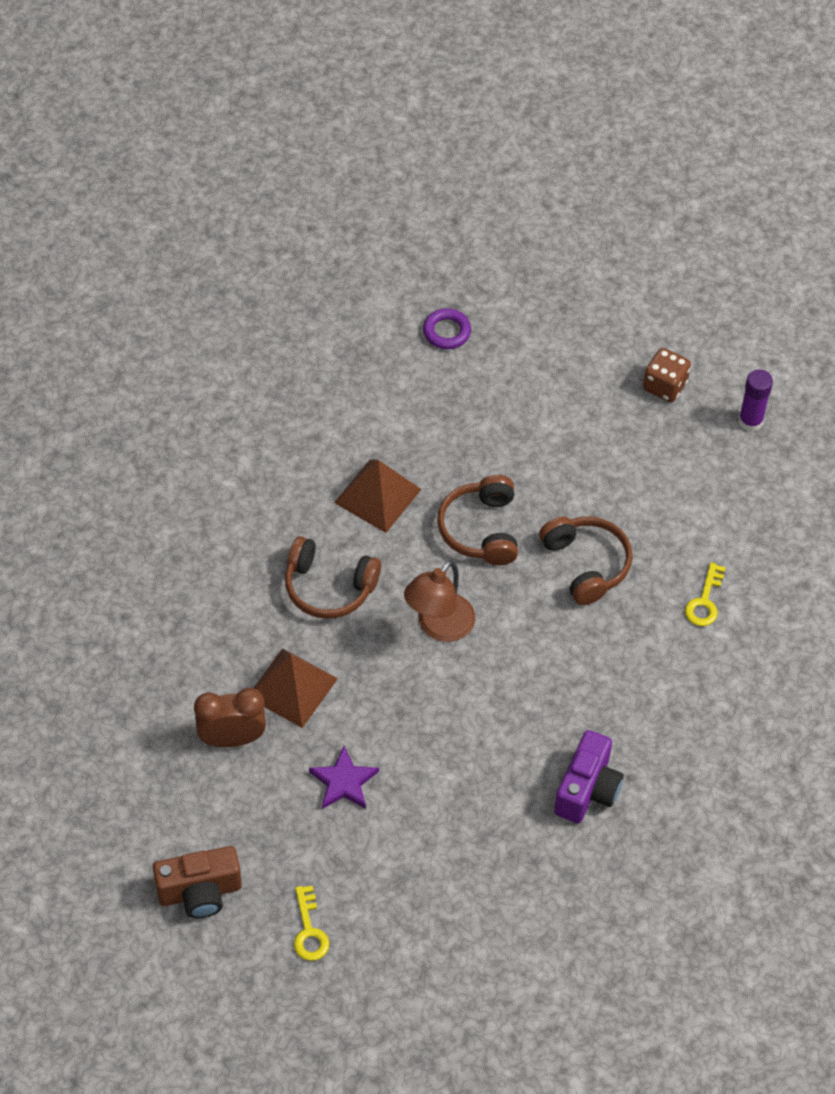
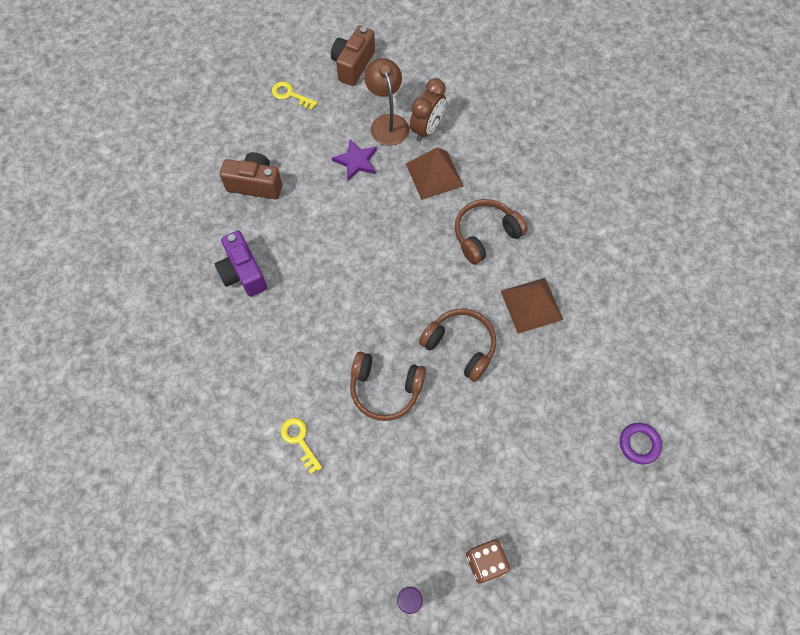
camera: 130 degrees right, 10 degrees up
brown lamp [404,560,475,642] -> brown lamp moved to [364,58,409,146]
none -> brown camera [220,152,282,200]

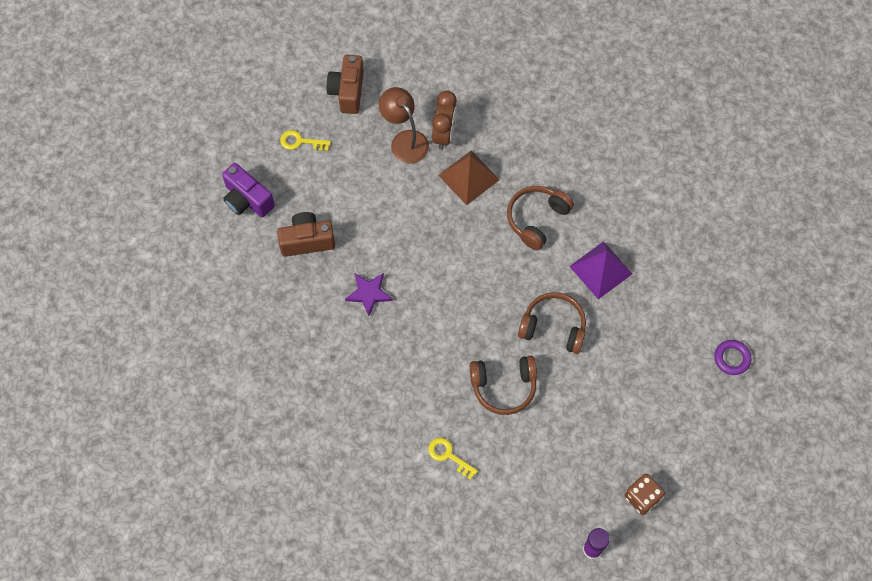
camera: 20 degrees left, 0 degrees up
purple camera [215,231,267,297] -> purple camera moved to [222,163,275,218]
purple star [332,139,377,181] -> purple star moved to [345,273,393,316]
brown pyramid [501,278,563,334] -> purple pyramid [569,241,633,299]

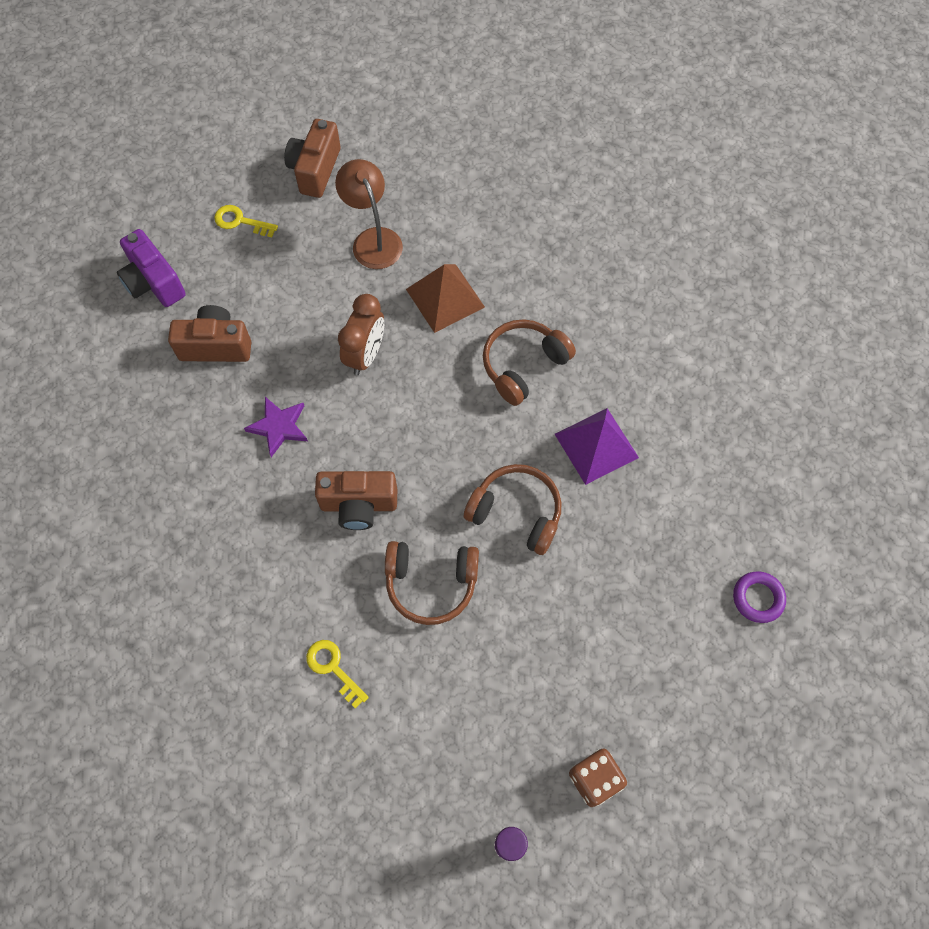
camera: 10 degrees right, 0 degrees up
brown clock [432,90,457,150] -> brown clock moved to [338,294,384,375]
none -> brown camera [315,471,397,530]

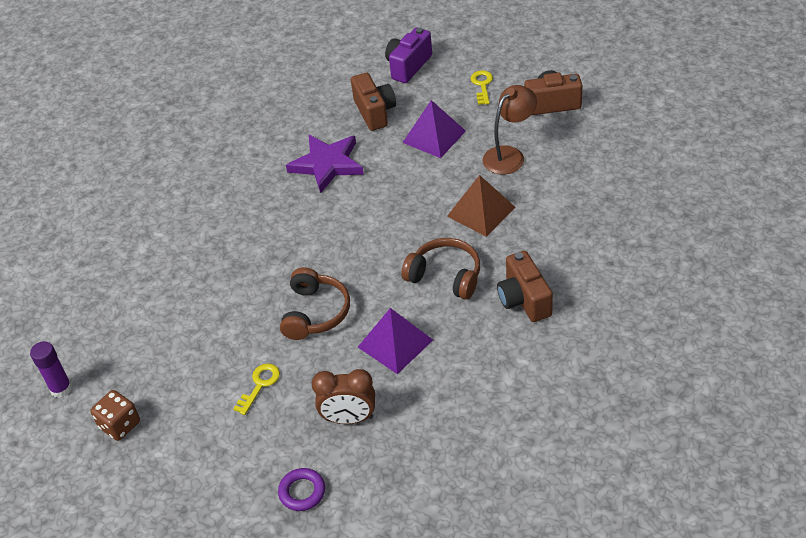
camera: 75 degrees right, 20 degrees down
purple star [244,397,308,457] -> purple star [286,135,364,193], size x1.60
yellow key [306,640,369,709] -> yellow key moved to [233,363,280,415]
brown camera [315,471,397,530] -> brown camera moved to [497,251,553,322]
brown clock [338,294,384,375] -> brown clock moved to [311,369,375,424]
brown headphones [385,541,479,625] -> none
none -> purple pyramid [402,100,466,158]

